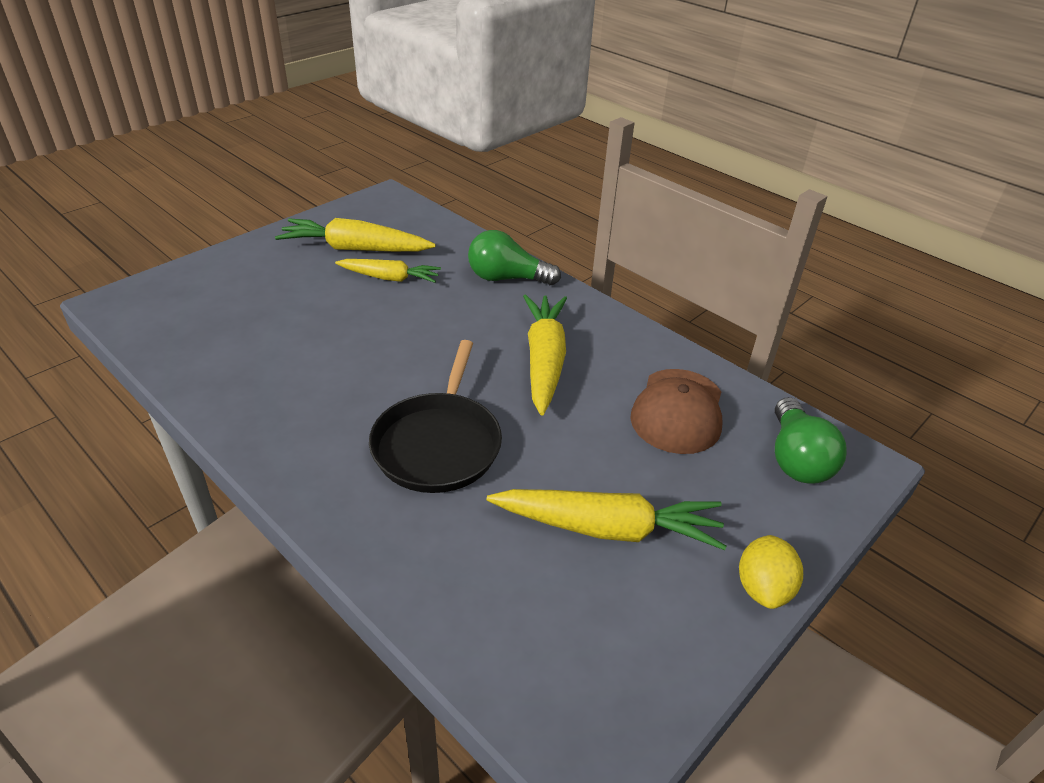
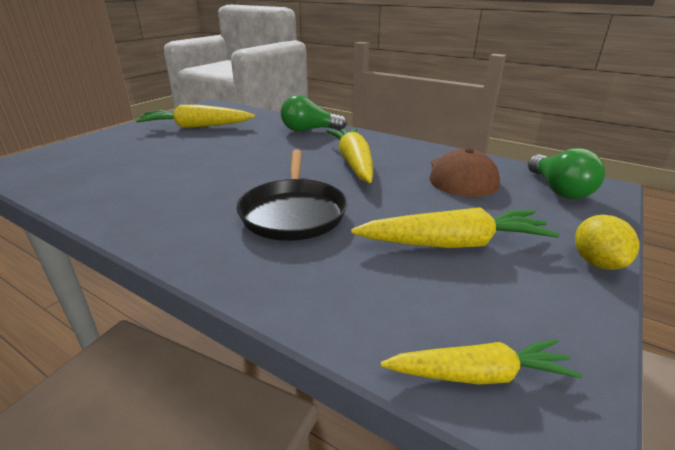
camera: 10 degrees left, 10 degrees down
yellow carrot [335,259,441,283] -> yellow carrot moved to [380,339,582,385]

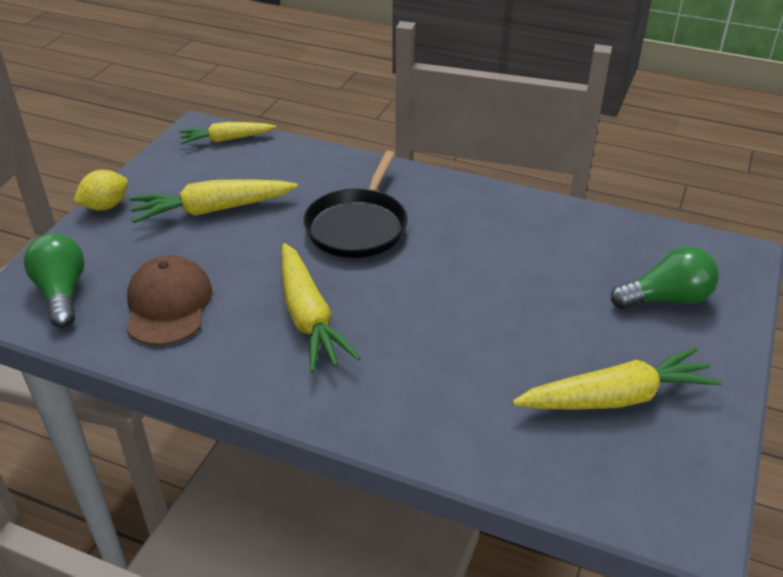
camera: 170 degrees right, 10 degrees up
black pan [237,150,347,241] -> black pan turned 150 degrees counterclockwise [303,151,407,258]
green light bulb [281,95,347,131] -> green light bulb moved to [611,246,719,309]
yellow lemon [575,215,639,270] -> yellow lemon turned 60 degrees clockwise [73,170,128,211]

